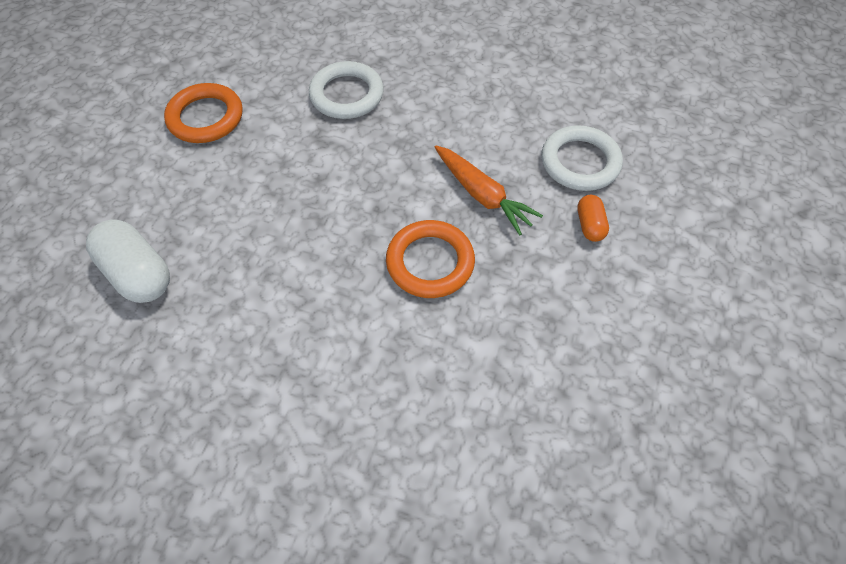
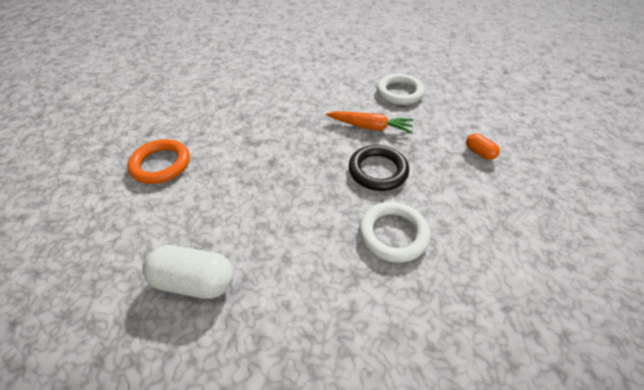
camera: 35 degrees left, 10 degrees down
white ring [309,61,384,119] -> white ring moved to [359,202,430,263]
orange ring [386,220,475,298] -> black ring [349,145,409,191]
orange capsule [577,195,609,242] -> orange capsule moved to [466,133,500,160]

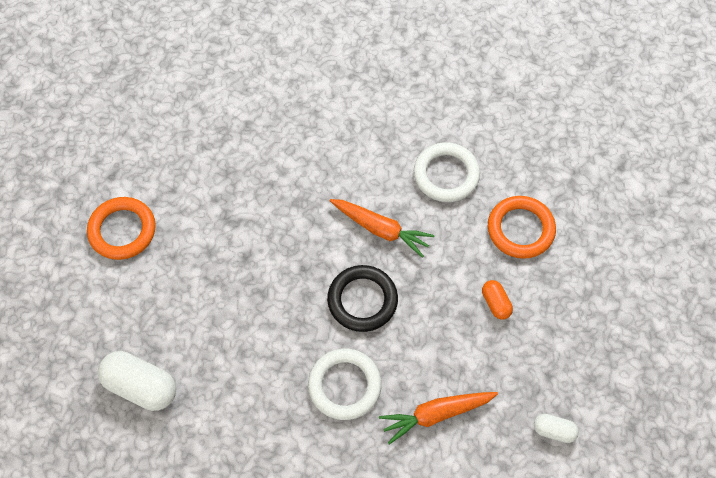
camera: 15 degrees right, 15 degrees up
none -> orange carrot [379,392,498,445]
none -> orange ring [488,196,556,259]
none -> white capsule [534,414,579,443]

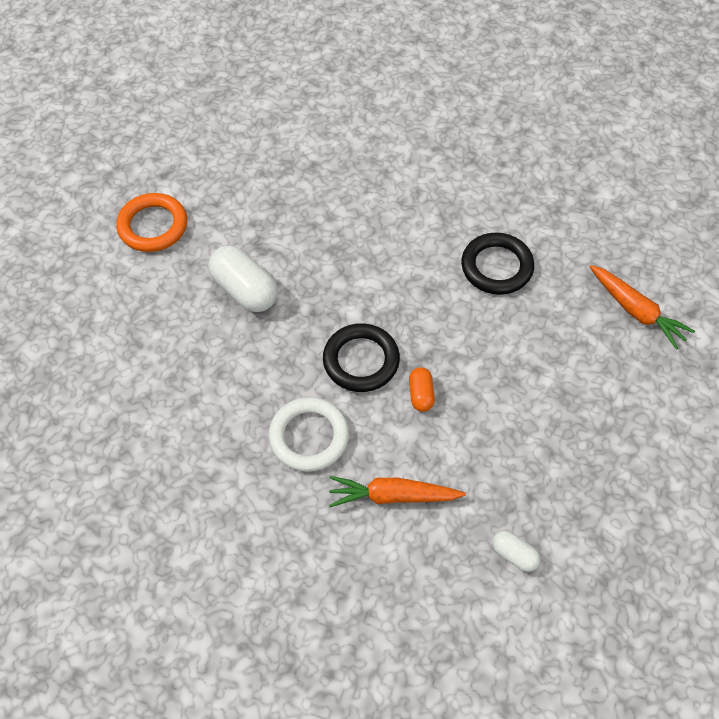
camera: 20 degrees right, 5 degrees down
white capsule [98,351,176,411] -> white capsule moved to [208,246,278,312]
orange carrot [329,199,434,258] -> orange carrot moved to [590,265,695,350]
white ring [414,142,480,202] -> black ring [461,233,534,295]
orange capsule [482,280,513,320] -> orange capsule moved to [409,367,435,412]
orange ring [488,196,556,259] -> none

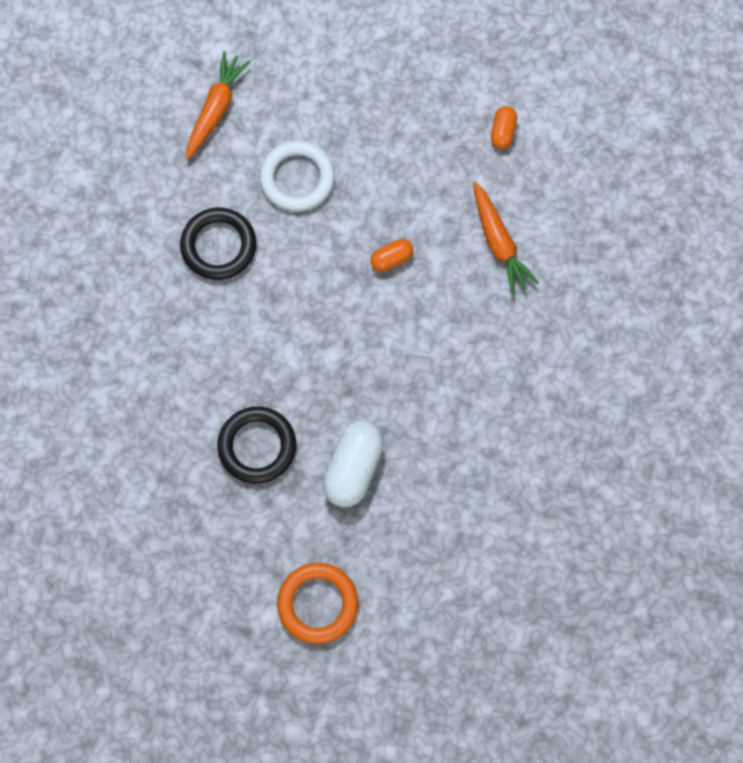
camera: 115 degrees left, 15 degrees up
white ring [269,397,349,472] -> white ring moved to [259,140,335,212]
black ring [323,323,400,392] -> black ring moved to [217,407,296,484]
white capsule [492,531,540,572] -> orange capsule [491,106,517,149]

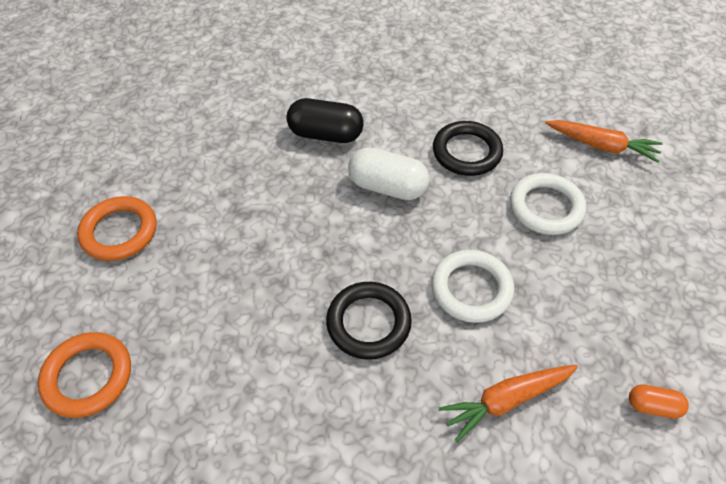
camera: 90 degrees right, 20 degrees down
black ring [217,407,296,484] -> black ring moved to [326,282,412,360]
white capsule [323,421,384,507] -> white capsule moved to [348,147,430,200]
orange capsule [370,239,413,272] -> white ring [431,250,514,323]
none -> orange ring [38,332,131,418]
none -> black capsule [286,98,364,143]

